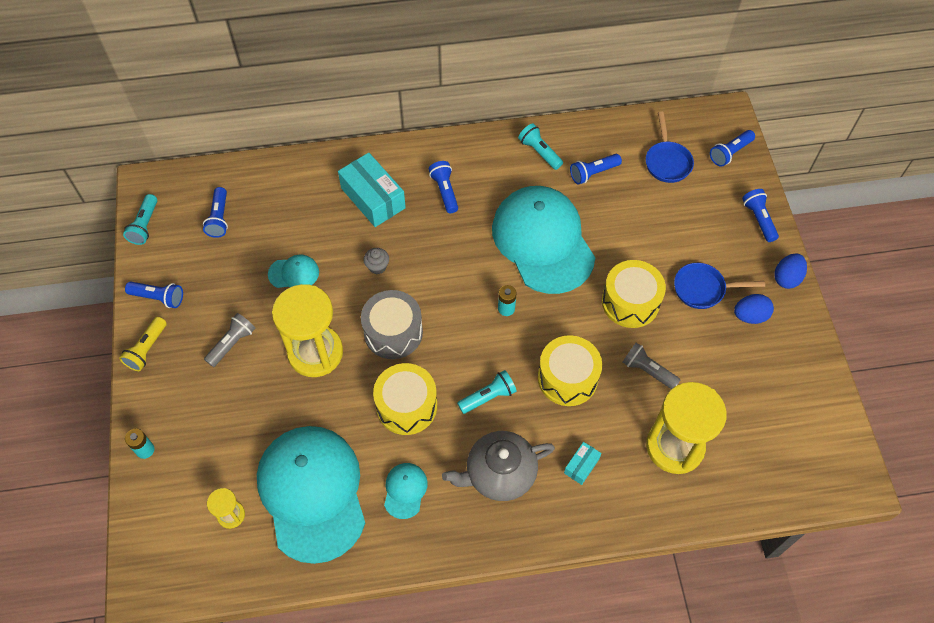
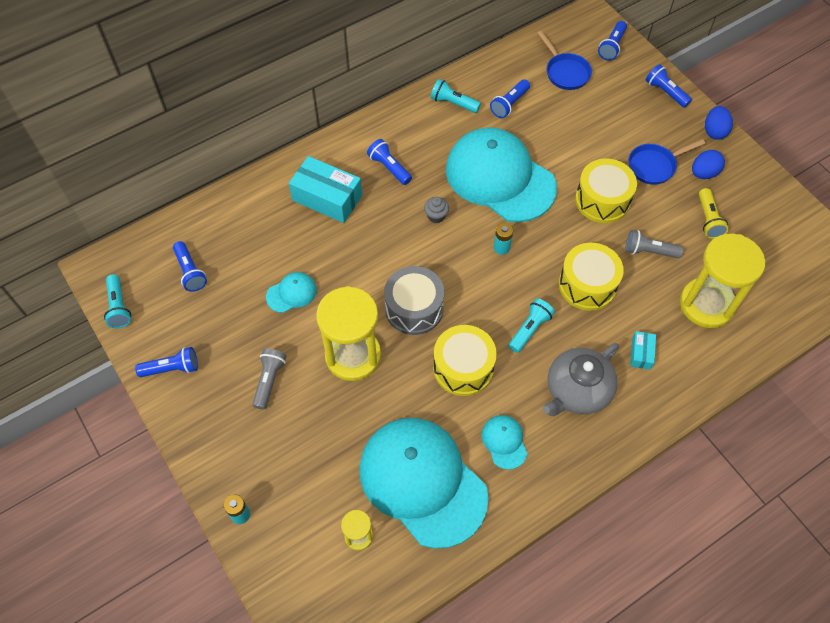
camera: 25 degrees left, 0 degrees up
yellow flashlight [119,317,167,371] -> yellow flashlight moved to [699,188,729,239]
grey cupcake [363,248,389,274] -> grey cupcake moved to [424,197,449,223]

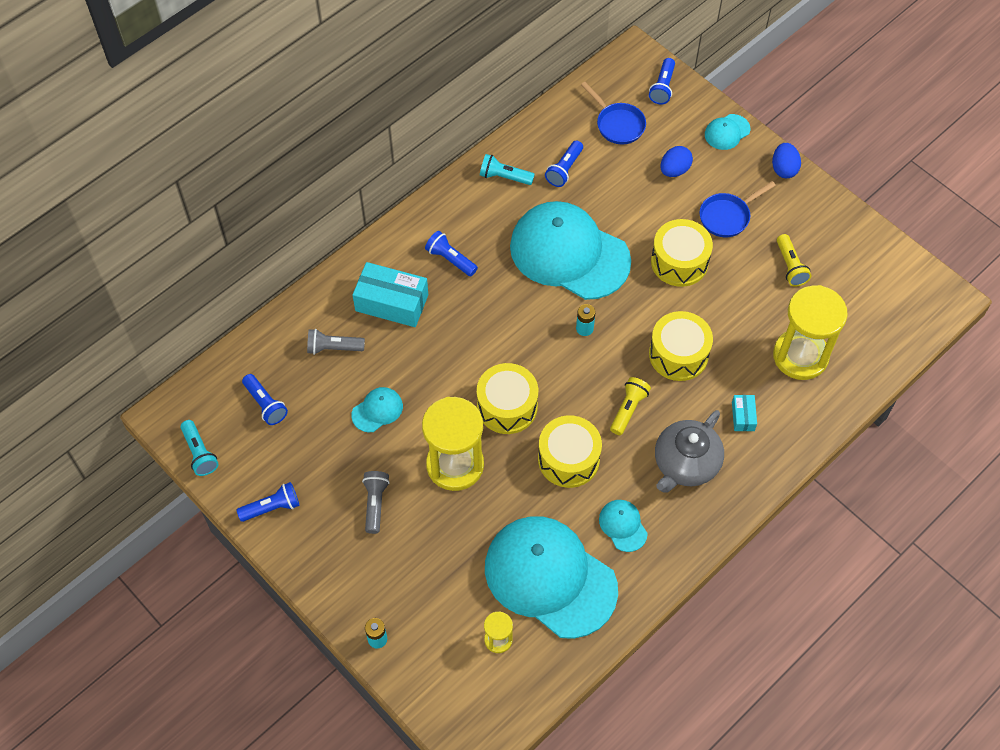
camera: 10 degrees left, 0 degrees up
grey drum [384,266,444,335] -> yellow drum [477,363,538,434]
grey cupcake [424,197,449,223] -> none
turquoise flashlight [508,299,555,353] -> yellow flashlight [610,377,651,435]
grey flashlight [625,230,683,258] -> grey flashlight moved to [307,329,365,355]
blue flashlight [646,64,692,108] -> turquoise cap [705,114,750,150]
blue egg [692,150,725,179] -> blue egg moved to [660,146,693,177]

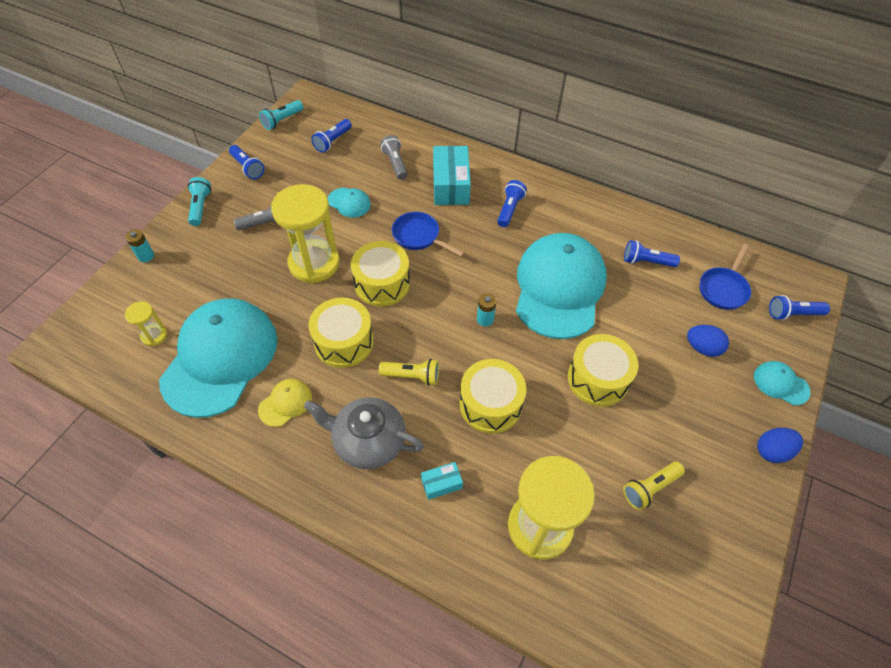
camera: 70 degrees right, 5 degrees down
turquoise flashlight [480,154,535,185] -> turquoise flashlight moved to [188,177,211,226]
turquoise cap [599,500,648,552] -> yellow cap [258,379,312,427]
blue pan [699,181,776,237] -> blue pan moved to [392,212,465,257]

